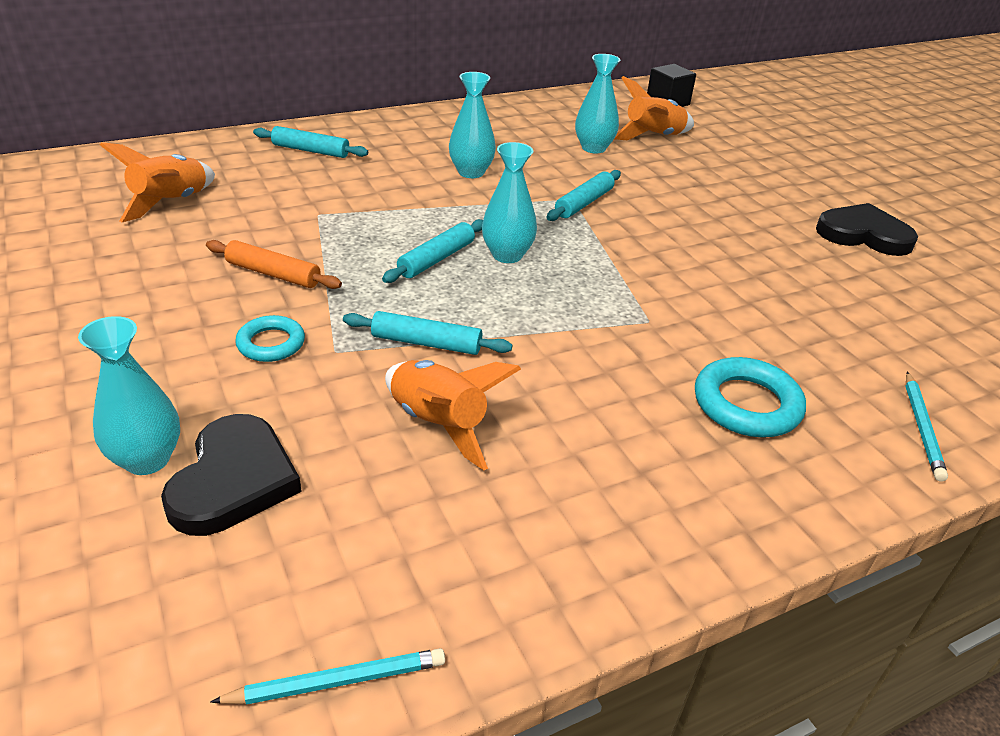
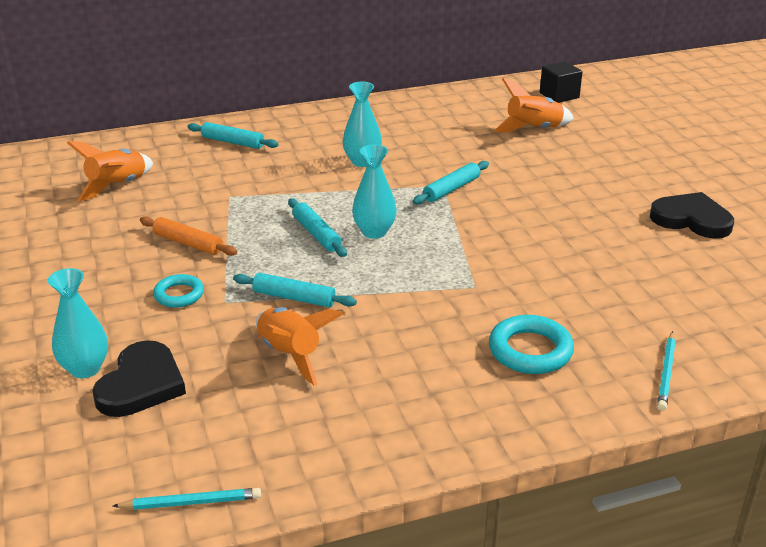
camera: 10 degrees right, 5 degrees down
turquoise rolling pin [382,219,483,283] -> turquoise rolling pin turned 75 degrees counterclockwise [288,198,347,257]
turquoise vase [575,54,620,153] -> none

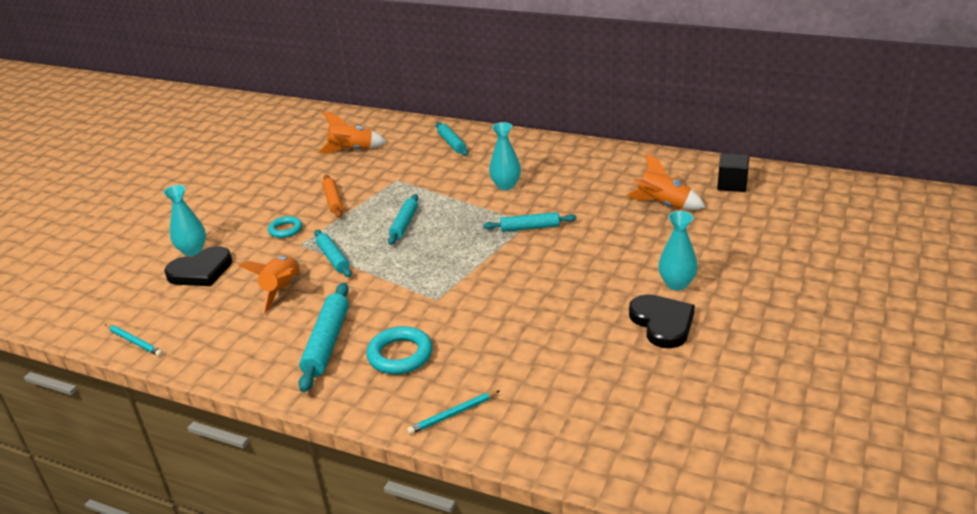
camera: 45 degrees right, 0 degrees up
turquoise vase [352,144,397,239] -> turquoise vase moved to [658,211,698,290]
none -> turquoise rolling pin [298,283,349,392]

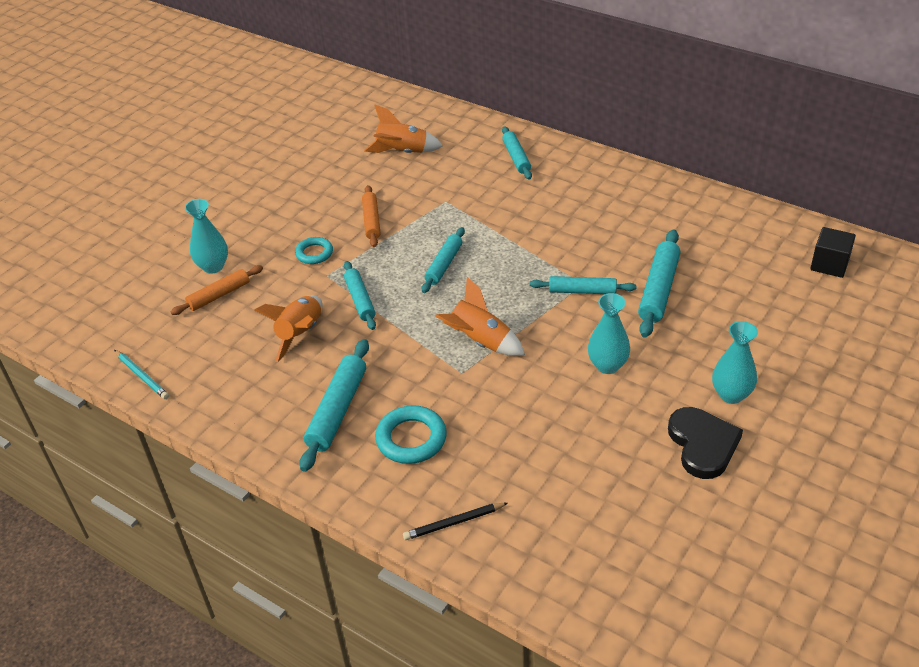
camera: 10 degrees right, 10 degrees up
black heart [164,246,232,286] -> orange rolling pin [171,265,263,315]
turquoise pencil [407,390,500,435] -> black pencil [403,503,508,540]
turquoise vase [489,122,521,190] -> turquoise vase moved to [588,293,630,374]
orange rocket [627,153,706,210] -> orange rocket moved to [435,277,525,356]
none -> turquoise rolling pin [638,229,681,338]

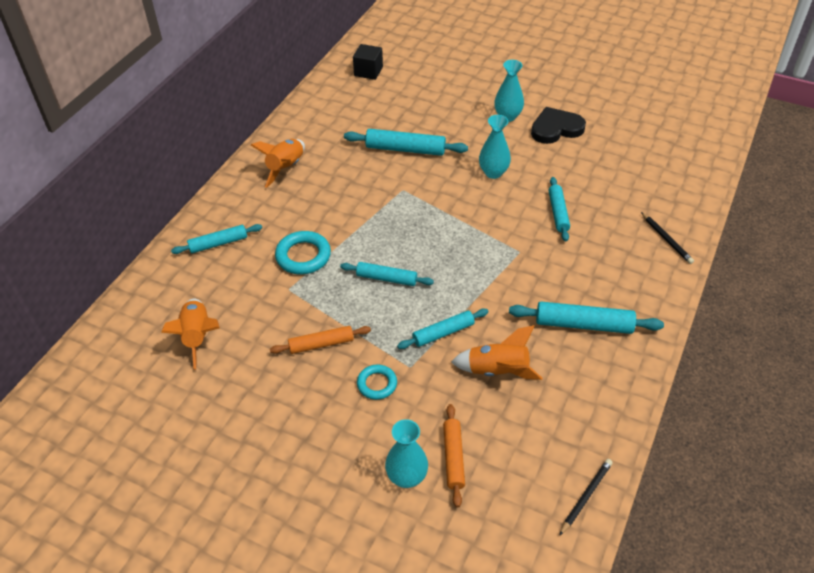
camera: 100 degrees left, 5 degrees up
turquoise pencil [114,350,169,399] -> black pencil [559,459,613,536]
orange rolling pin [171,265,263,315] -> orange rolling pin turned 45 degrees clockwise [443,404,465,508]
turquoise ring [375,405,447,464] -> turquoise ring moved to [275,231,331,274]
orange rocket [435,277,525,356] -> orange rocket moved to [251,139,305,188]
turquoise rolling pin [530,276,637,294] -> turquoise rolling pin moved to [549,177,570,242]

